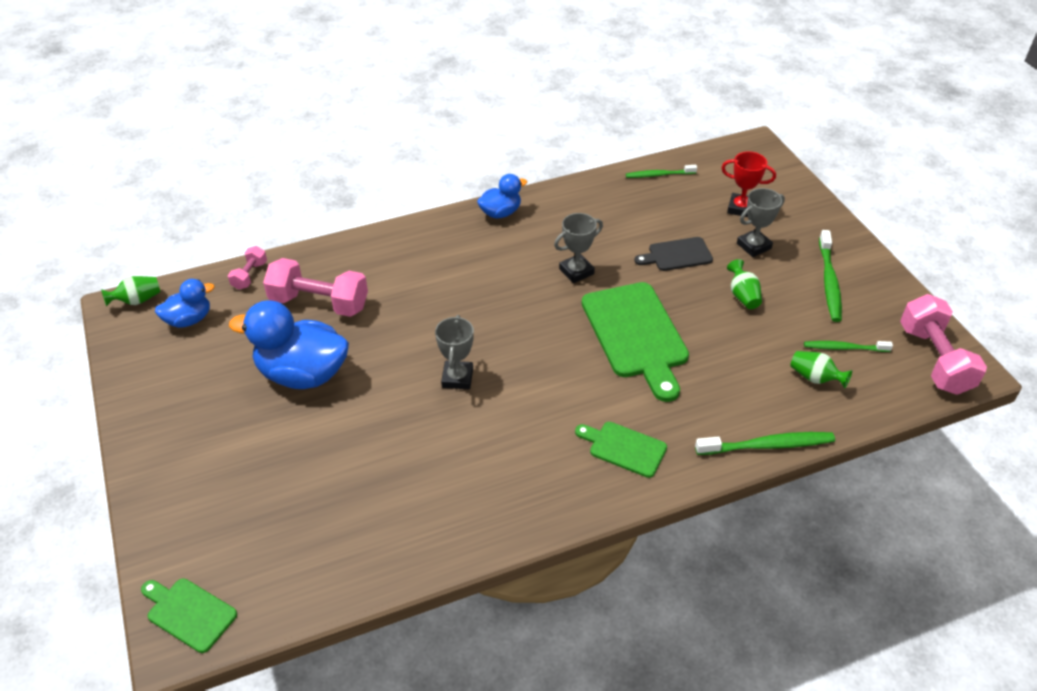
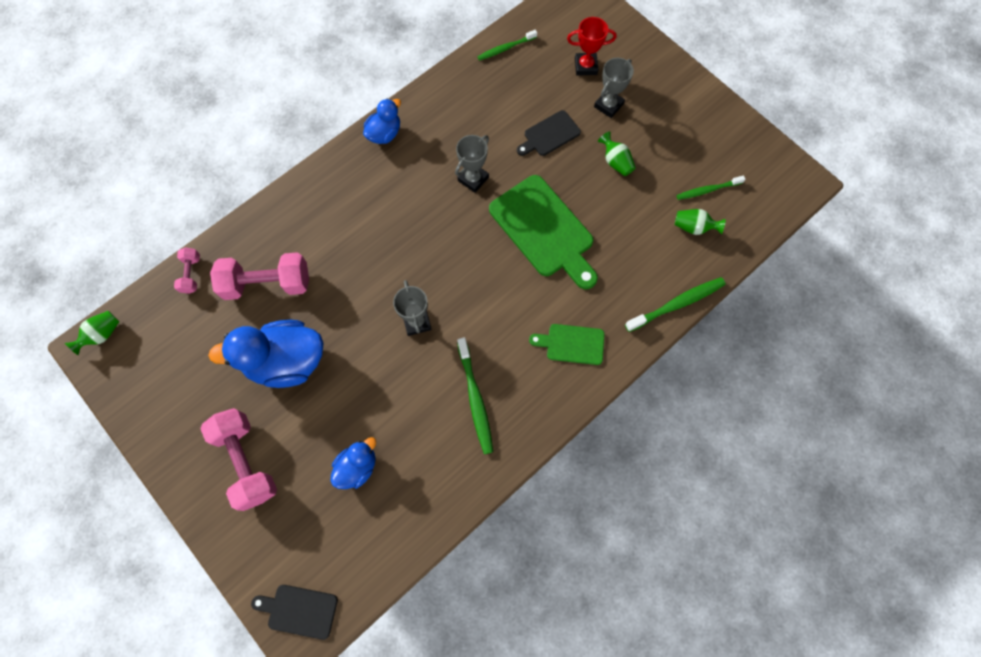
camera: 20 degrees left, 25 degrees up
green cutting board [141,579,237,653] -> black cutting board [251,585,338,640]
blue duck [155,279,215,328] -> blue duck moved to [330,437,376,489]
green toothbrush [819,230,842,322] -> green toothbrush moved to [457,337,493,454]
pink dumbbell [900,294,987,395] -> pink dumbbell moved to [200,408,277,511]

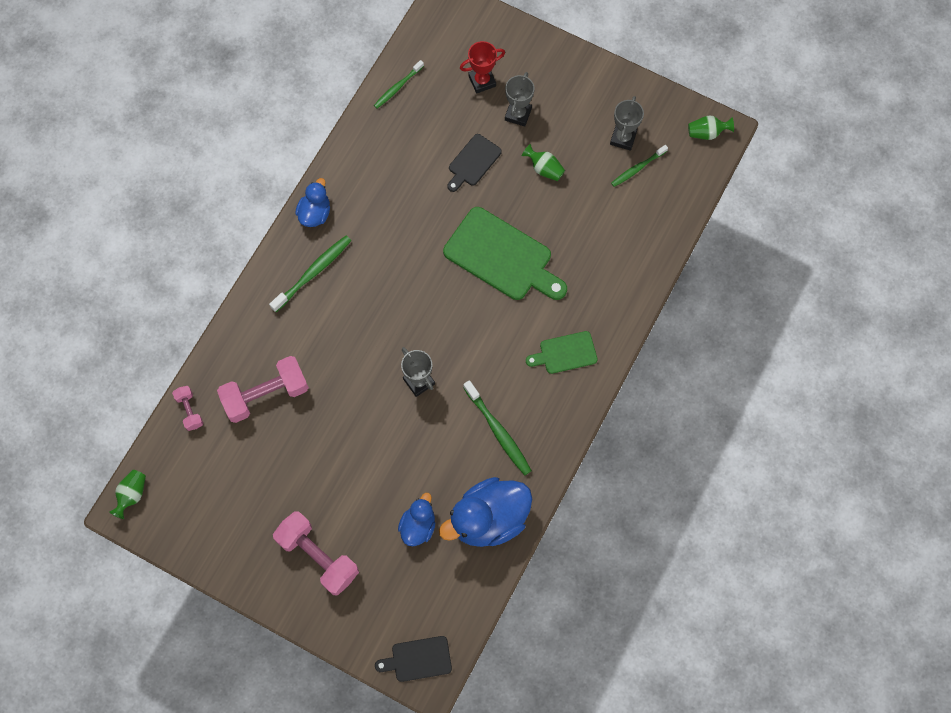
camera: 20 degrees left, 0 degrees up
blue duck [208,319,323,388] -> blue duck moved to [439,477,532,547]
grey trophy [455,135,489,193] -> grey trophy moved to [610,96,644,151]
green toothbrush [625,277,726,332] -> green toothbrush moved to [269,236,351,312]
green vase [675,209,726,235] -> green vase moved to [688,115,734,140]

